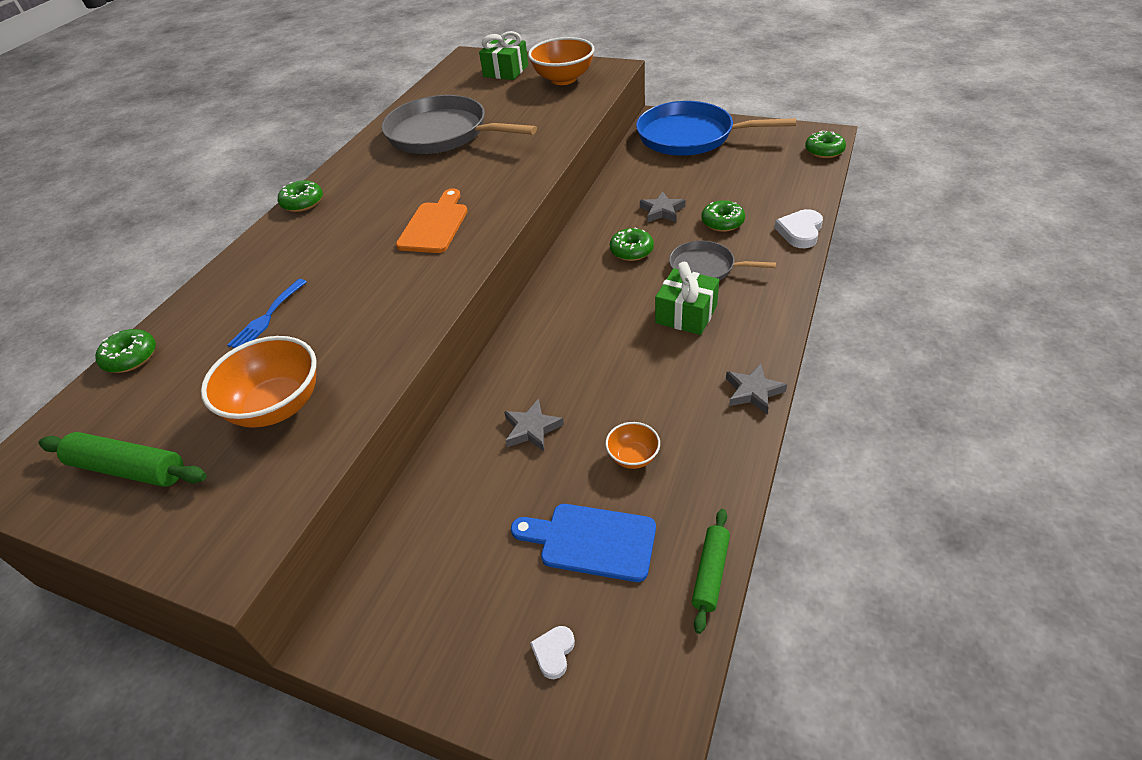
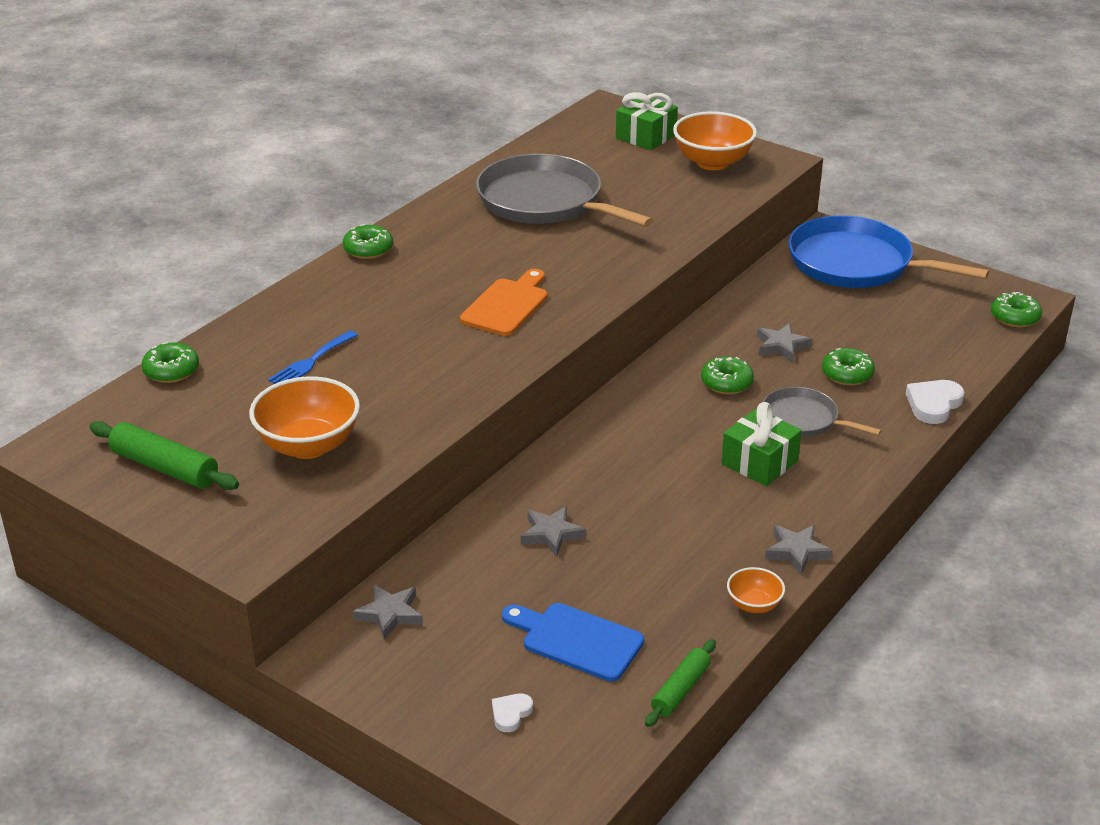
camera: 10 degrees right, 10 degrees down
orange bowl [605,422,660,469] -> orange bowl moved to [727,567,785,613]
none -> grey star [353,584,423,640]

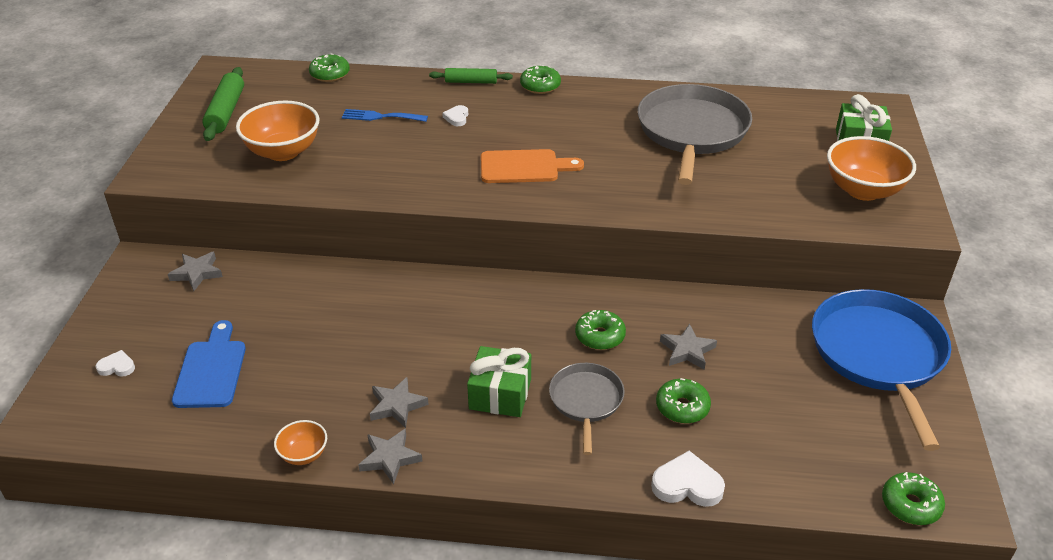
camera: 60 degrees right, 5 degrees up
grey star [521,506,586,556] -> grey star moved to [370,377,429,428]
green rolling pin [645,639,716,727] -> green rolling pin moved to [429,68,513,84]
none -> white heart [442,105,468,126]

